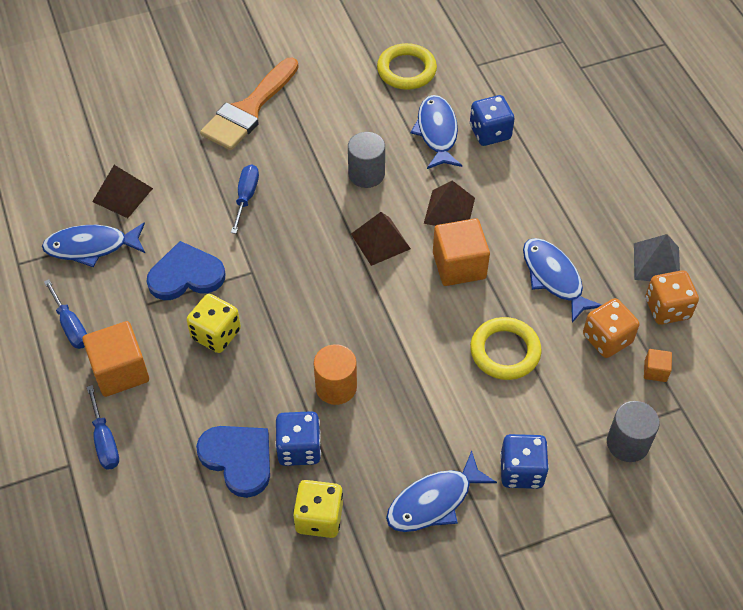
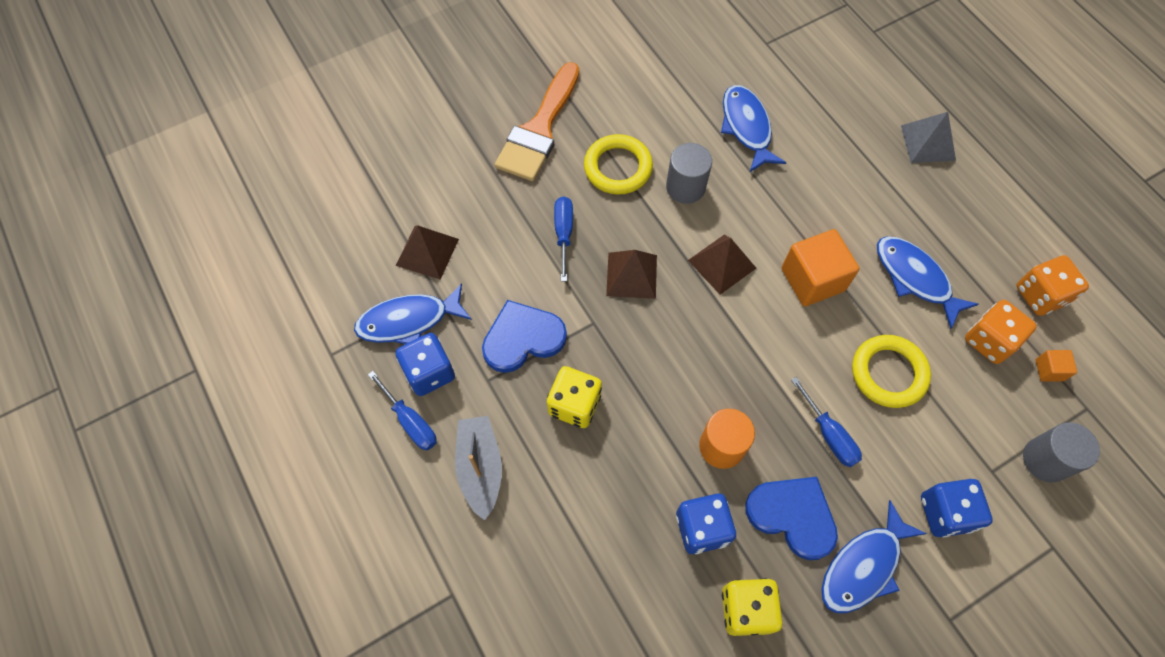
camera: 10 degrees left, 10 degrees up
orange cube [82,321,149,397] -> grey boat [455,416,502,520]
blue screwdriver [87,385,119,470] -> blue screwdriver moved to [791,377,862,467]
blue heart [196,426,270,498] -> blue heart moved to [745,477,838,560]
yellow ring [377,43,437,90] -> yellow ring moved to [584,134,653,195]
brown pyramid [424,180,475,226] -> brown pyramid moved to [606,250,657,299]
blue dice [470,95,515,146] -> blue dice moved to [396,333,455,396]
grey pyramid [634,234,680,281] -> grey pyramid moved to [901,112,956,163]

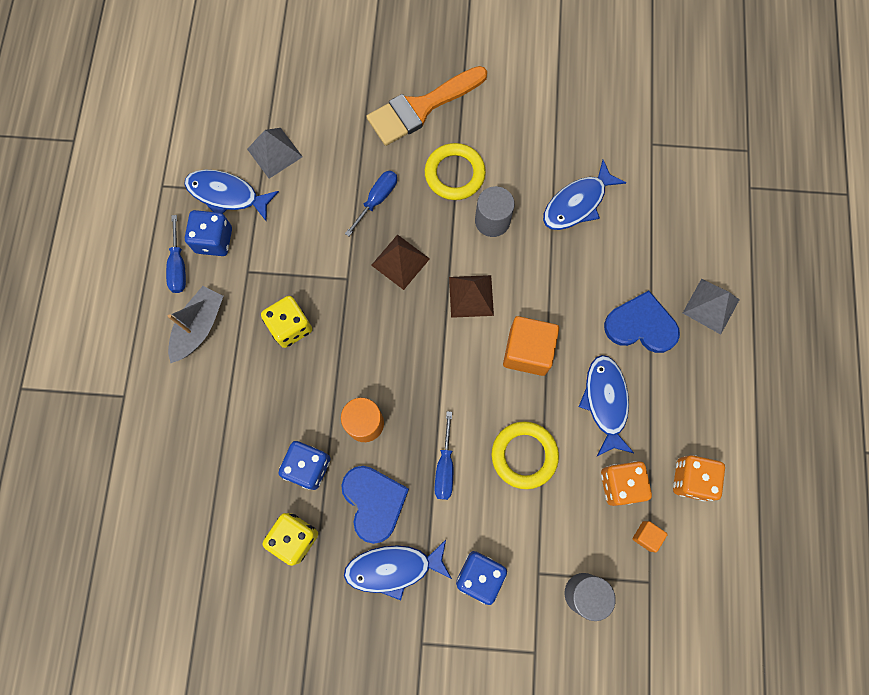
camera: 35 degrees right, 10 degrees up
brown pyramid [396,225,459,280] -> grey pyramid [247,128,303,179]
blue heart [482,300,567,373] -> blue heart moved to [604,291,680,353]
blue fish [721,85,786,172] -> blue fish turned 150 degrees counterclockwise [543,160,626,230]

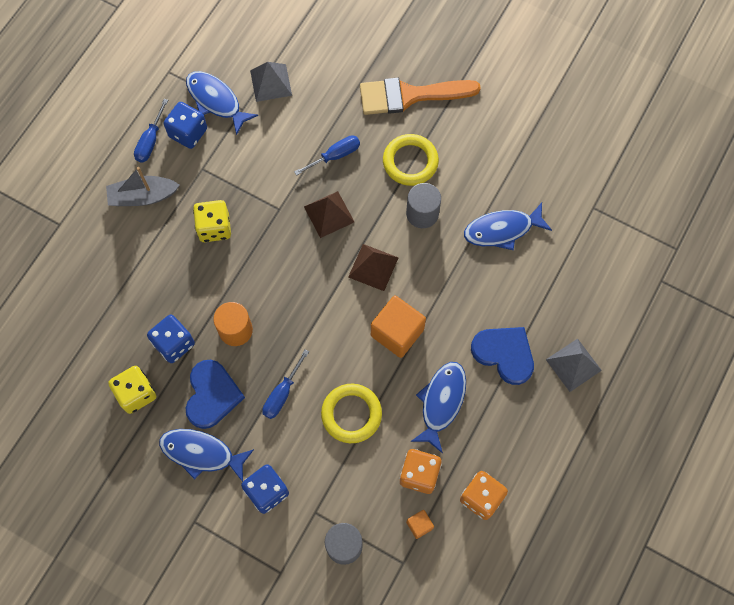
camera: 25 degrees right, 5 degrees down
grey boat [168,286,223,363] -> grey boat turned 150 degrees counterclockwise [106,167,180,206]

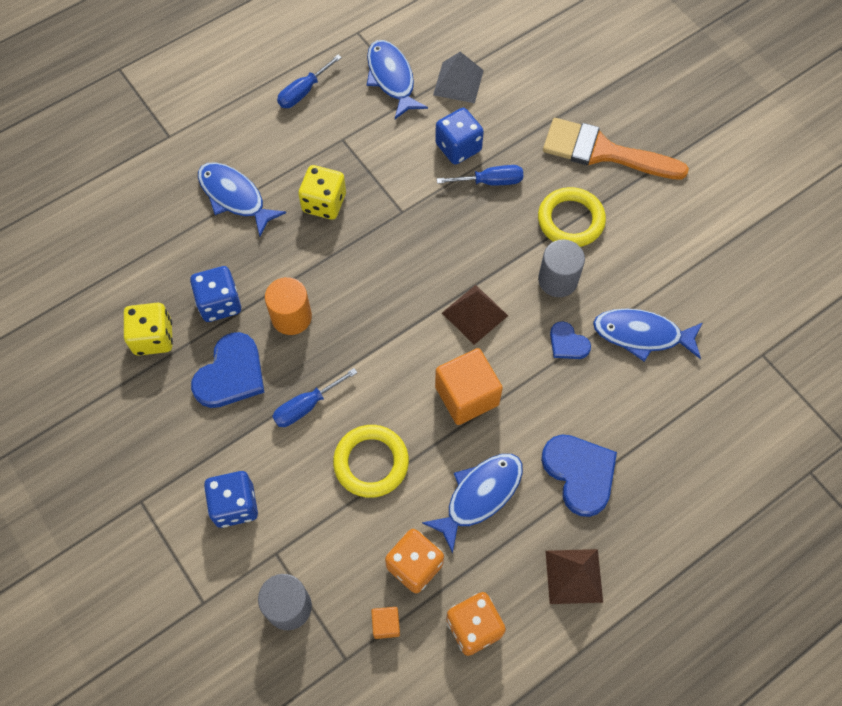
camera: 25 degrees right, 5 degrees down
grey boat [106,167,180,206] -> none
blue fish [159,429,254,482] -> blue fish moved to [198,162,286,236]
blue dice [164,102,207,149] -> blue dice moved to [435,108,484,165]
brown pyramid [304,191,354,238] -> brown pyramid moved to [545,549,603,604]
grey pyramid [546,338,602,392] -> none
none -> blue heart [550,321,591,359]

